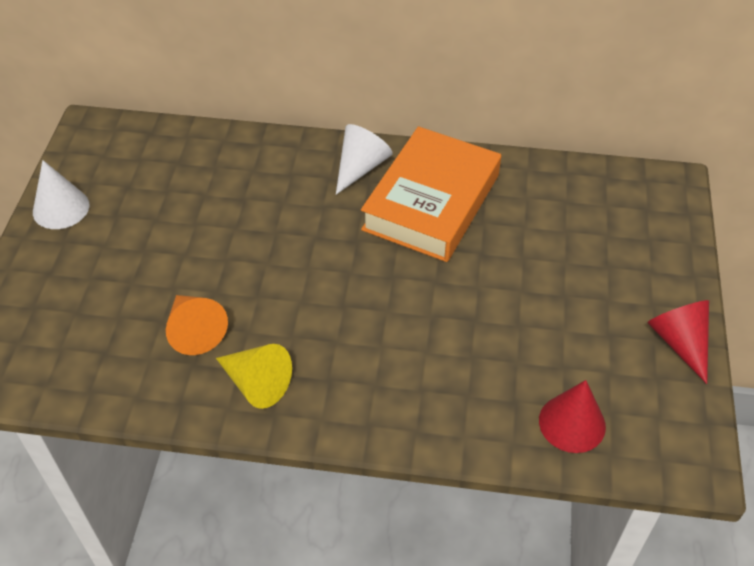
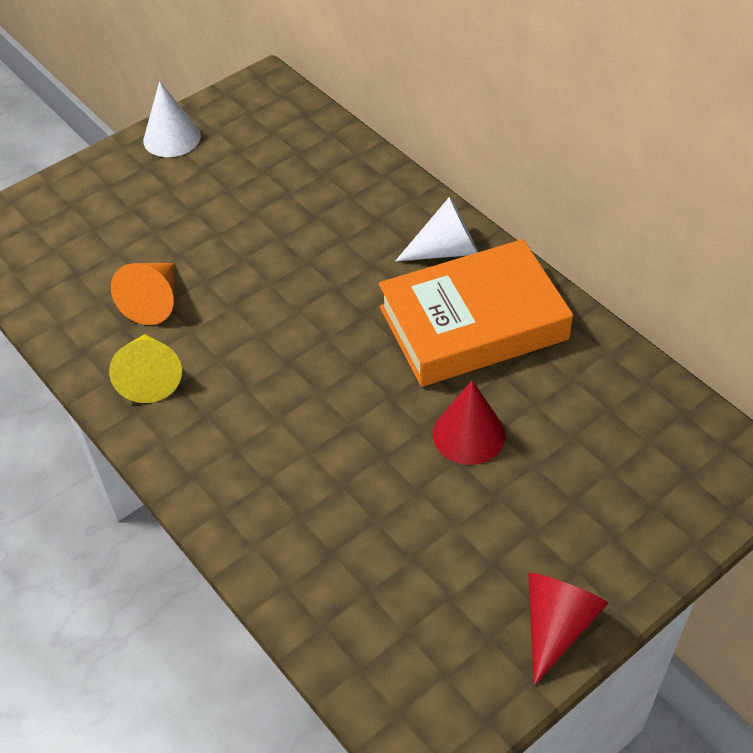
camera: 45 degrees right, 0 degrees up
red cone [539,380,606,453] -> red cone moved to [433,380,506,465]

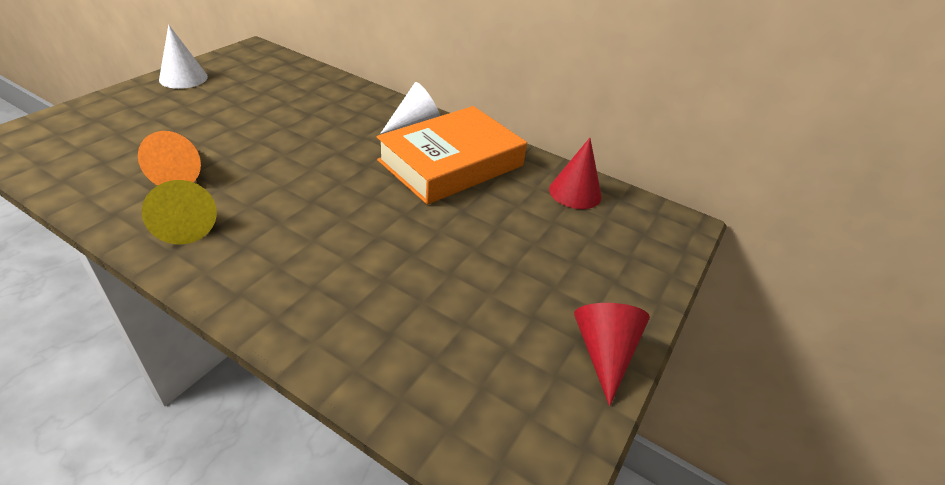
camera: 25 degrees left, 10 degrees down
red cone [433,380,506,465] -> red cone moved to [549,138,602,209]

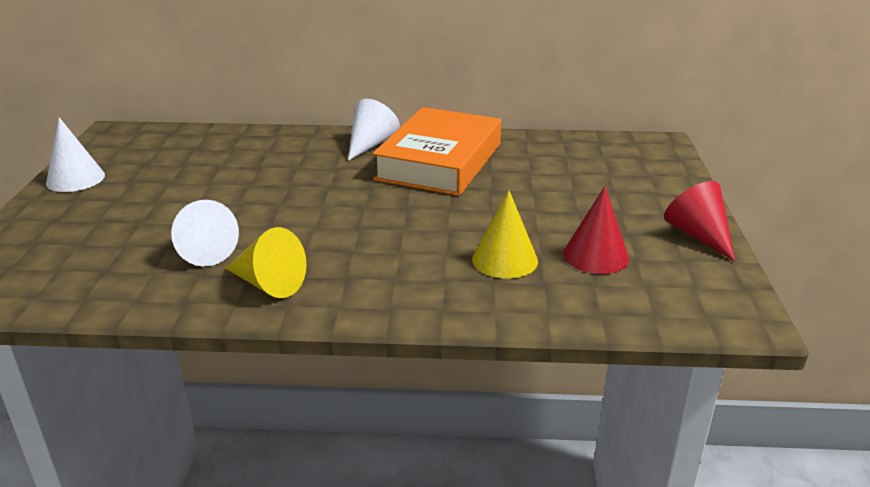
camera: 25 degrees left, 10 degrees down
orange cone [138,131,201,185] -> white cone [171,200,239,267]
red cone [549,138,602,209] -> red cone moved to [563,186,629,274]
none -> yellow cone [472,190,538,279]

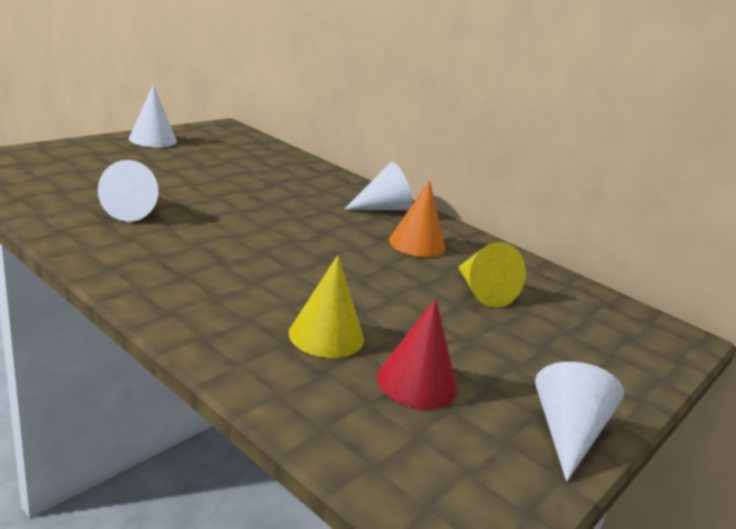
camera: 35 degrees right, 5 degrees down
yellow cone [225,227,307,298] -> yellow cone moved to [458,242,526,308]
orange book [373,107,501,196] -> orange cone [389,180,445,257]
red cone [664,181,735,261] -> white cone [535,362,624,482]

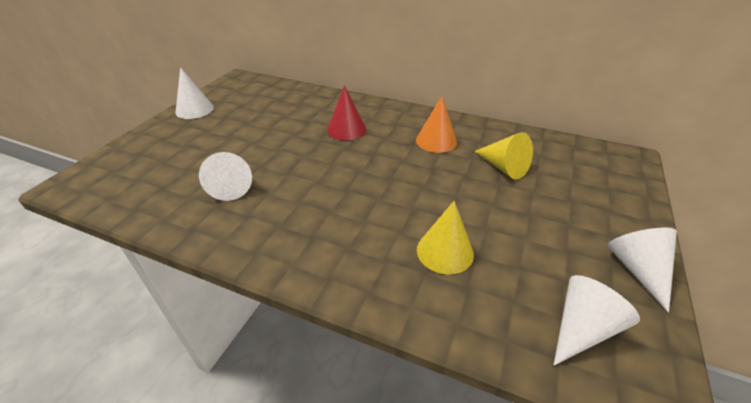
camera: 15 degrees left, 15 degrees up
white cone [344,162,413,210] -> white cone moved to [554,275,640,365]
red cone [377,298,457,409] -> red cone moved to [327,85,366,141]

